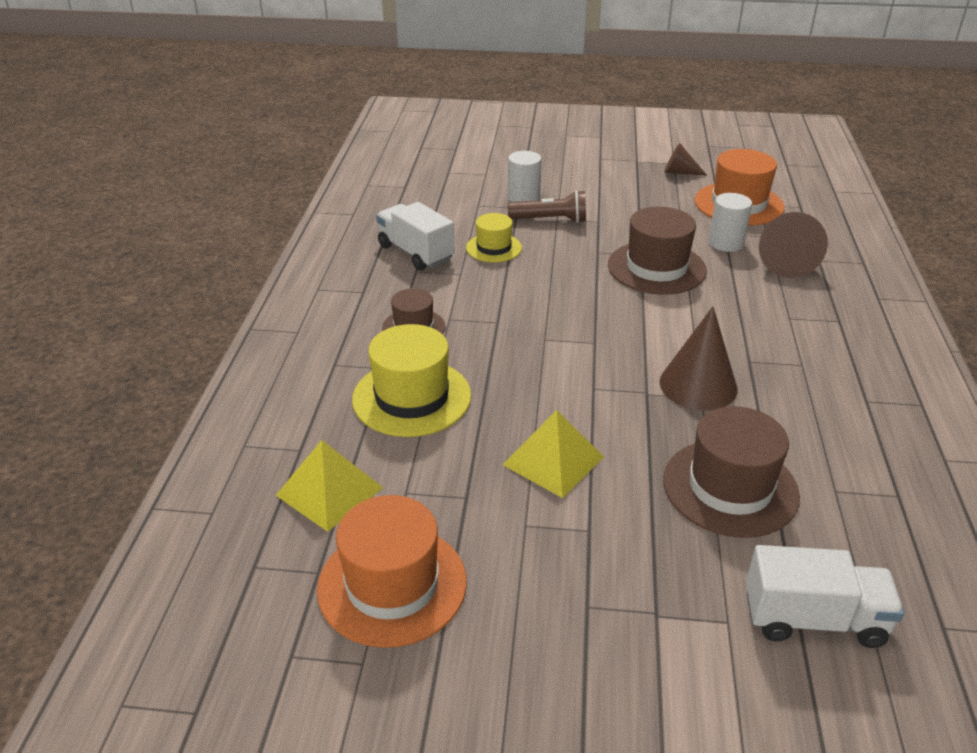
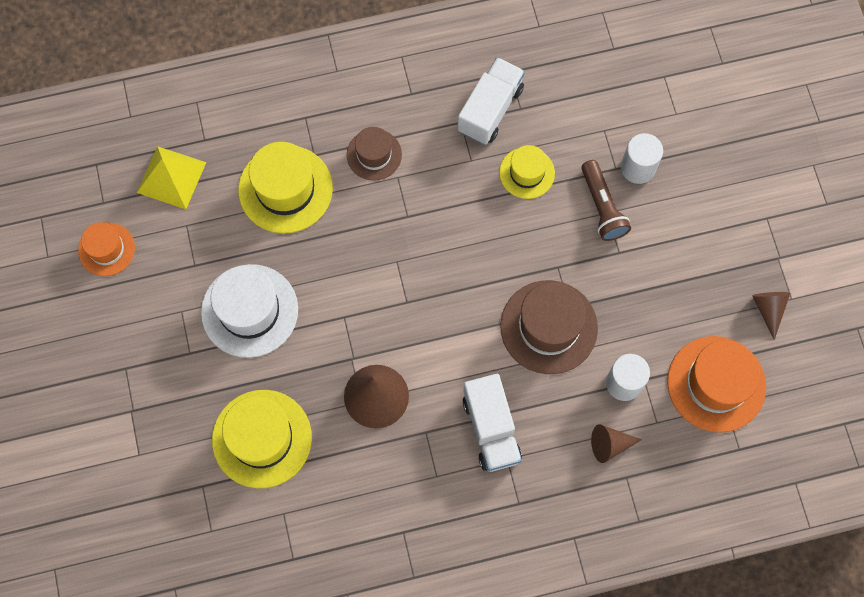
camera: 70 degrees right, 35 degrees up
orange hat [317,495,467,648] -> orange hat [78,222,135,276], size x0.59
yellow pyramid [503,410,604,498] -> white hat [201,264,298,358]
brown hat [663,406,800,538] -> yellow hat [212,390,312,489]
white truck [746,545,904,648] -> white truck moved to [463,374,522,472]
brown cone [759,212,828,278] -> brown cone [591,424,642,463], size x0.58

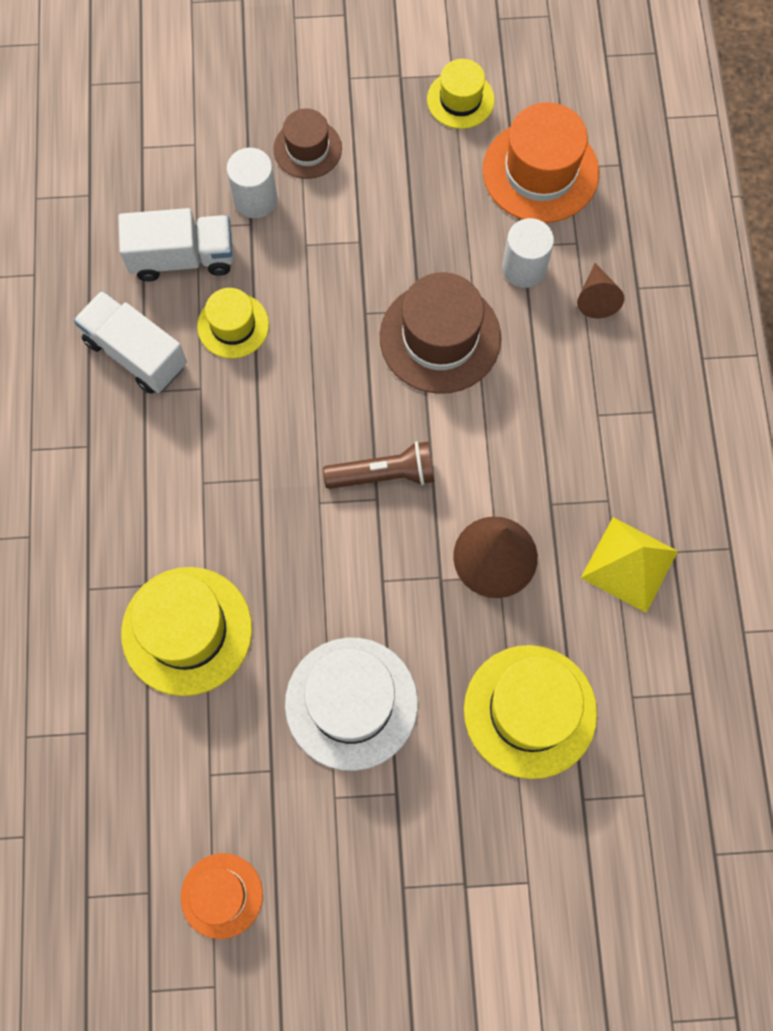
camera: 80 degrees left, 0 degrees up
yellow pyramid [137,146,206,209] -> yellow pyramid moved to [581,517,678,613]
brown hat [347,127,402,181] -> brown hat moved to [273,108,342,179]
white truck [463,374,522,472] -> white truck moved to [118,208,233,281]
brown flashlight [581,160,631,241] -> brown flashlight moved to [323,441,434,489]
brown cone [752,292,790,340] -> yellow hat [427,59,495,129]

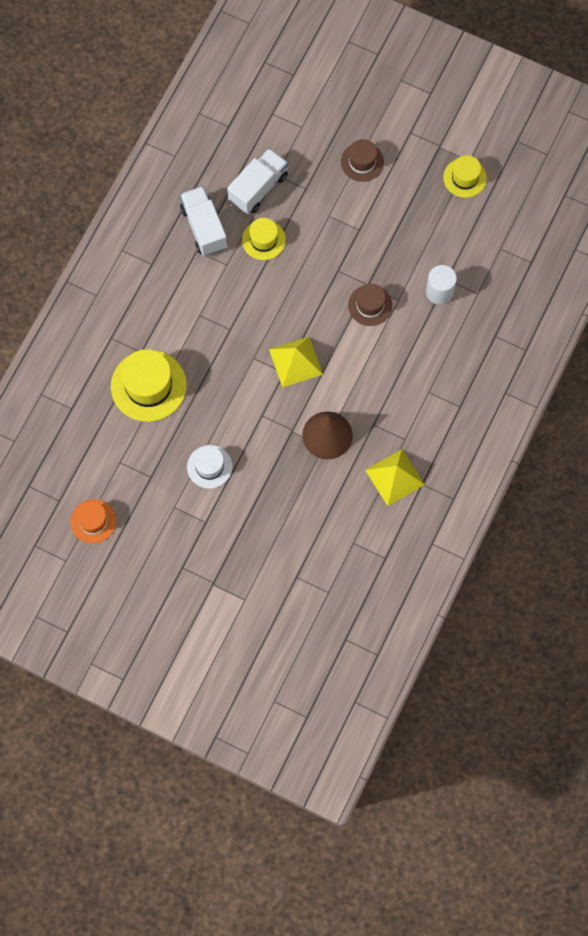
camera: 30 degrees right, 0 degrees up
white truck [118,208,233,281] -> white truck turned 75 degrees counterclockwise [227,148,288,214]
white cylinder [227,148,277,218] -> none
white hat [285,638,418,771] -> white hat [187,445,233,489], size x0.59
brown flashlight [323,441,434,489] -> yellow pyramid [269,337,323,388]
brown hat [380,272,501,394] -> brown hat [348,284,392,326], size x0.59
yellow hat [464,645,597,779] -> none
orange hat [482,102,599,223] -> none
brown cone [577,263,624,318] -> none

